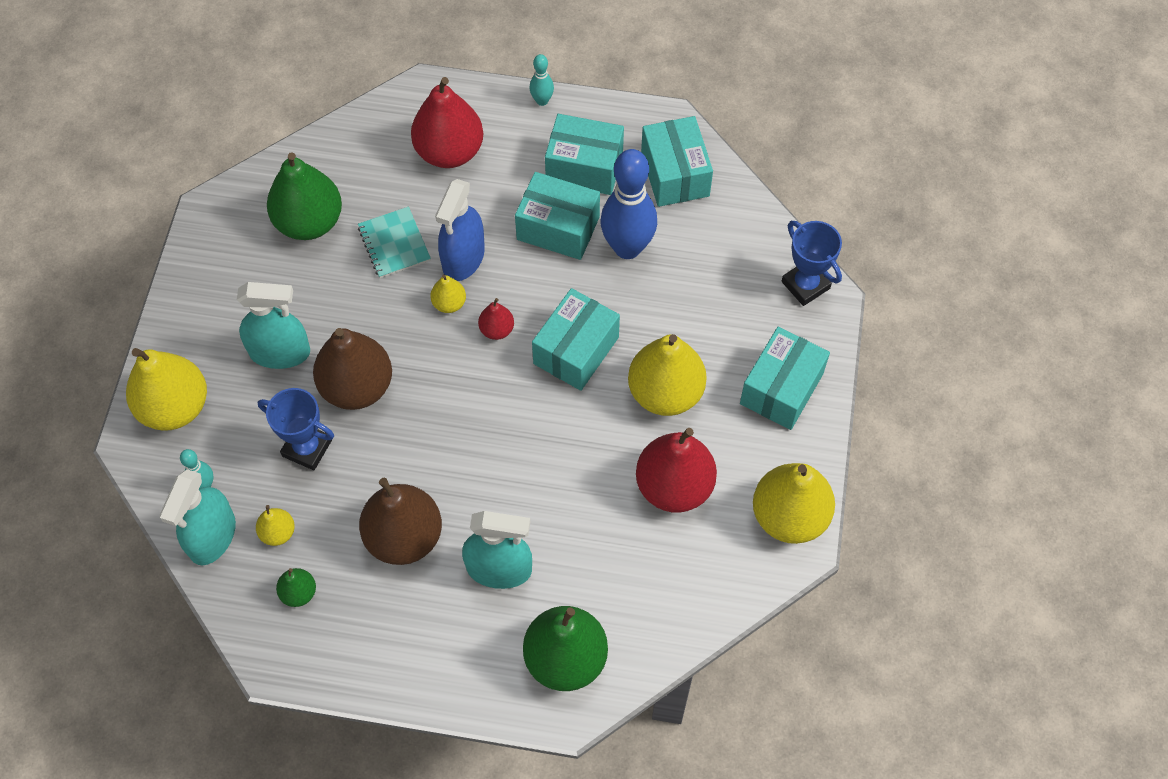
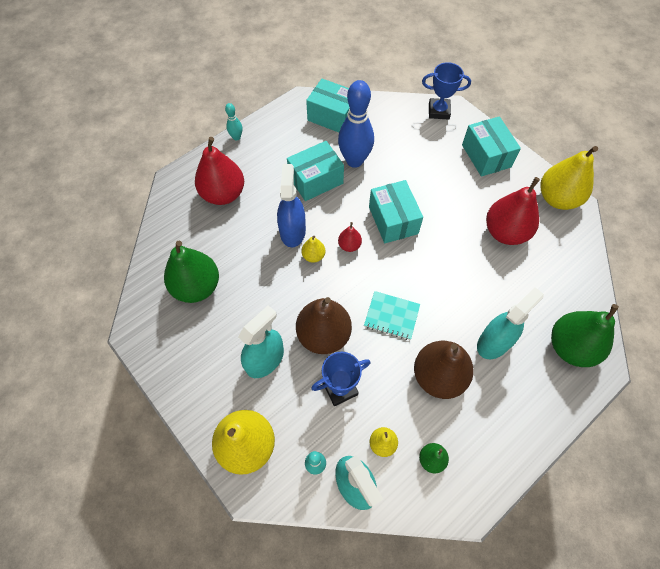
camera: 50 degrees left, 0 degrees up
turquoise notebook [358,207,431,278] -> turquoise notebook moved to [364,291,420,340]
blue spray bottle [435,179,485,281] -> blue spray bottle turned 150 degrees counterclockwise [277,164,306,247]
turquoise box [545,114,624,195] -> none
yellow pear [628,334,707,416] -> none

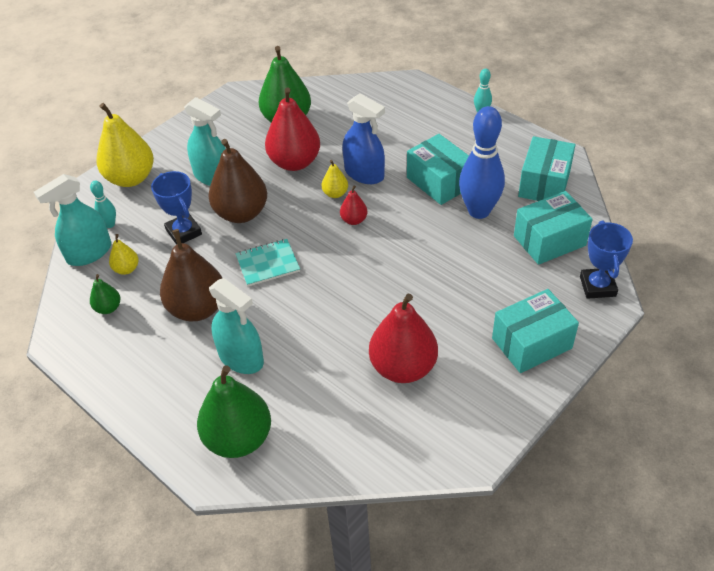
camera: 85 degrees right, 15 degrees down
red pear [195,137,244,205] -> red pear moved to [265,88,320,171]
blue spray bottle [277,164,306,247] -> blue spray bottle turned 45 degrees clockwise [342,93,385,184]
turquoise notebook [364,291,420,340] -> turquoise notebook turned 60 degrees clockwise [235,239,300,287]
turquoise box [369,180,423,243] -> turquoise box moved to [514,191,593,265]
yellow pear [541,146,598,210] -> none

